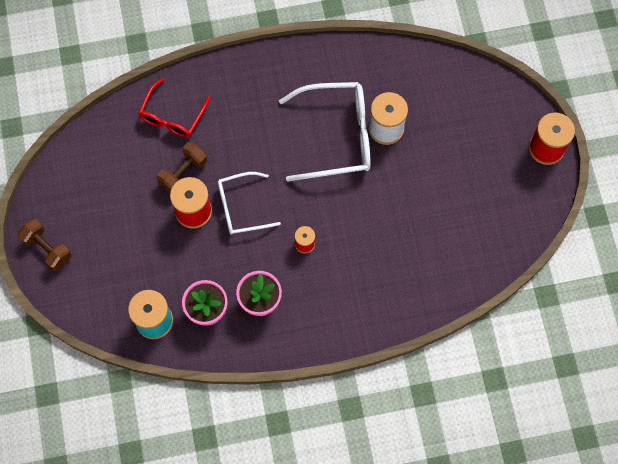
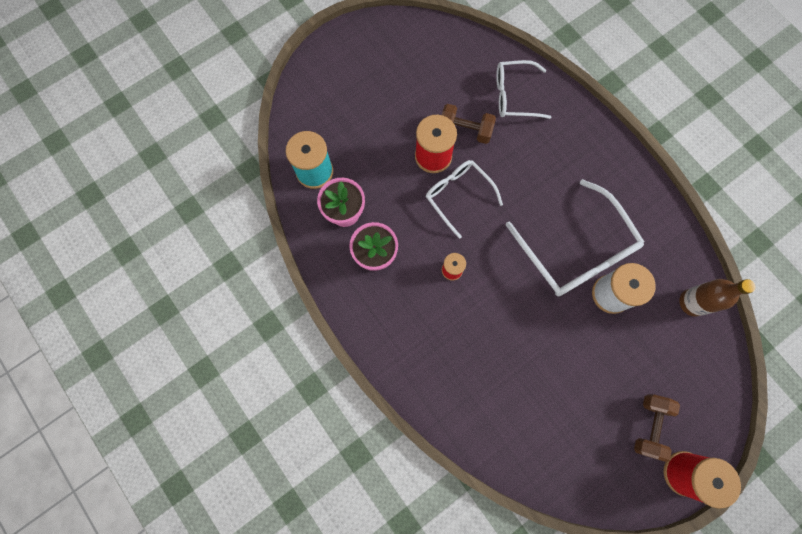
camera: 65 degrees right, 5 degrees up
brown dumbbell [18,219,72,271] -> brown dumbbell moved to [634,394,680,462]
red glasses [139,78,210,137] -> white glasses [496,60,551,119]
none -> brown bottle [679,279,756,317]

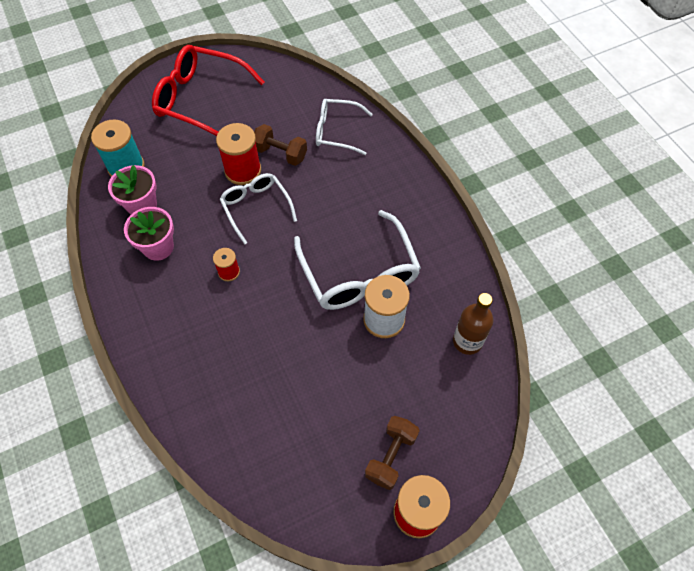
camera: 10 degrees right, 15 degrees down
none -> red glasses [152,45,264,136]

